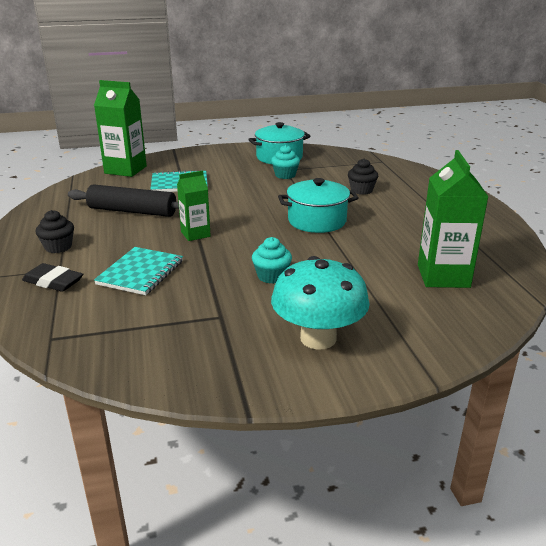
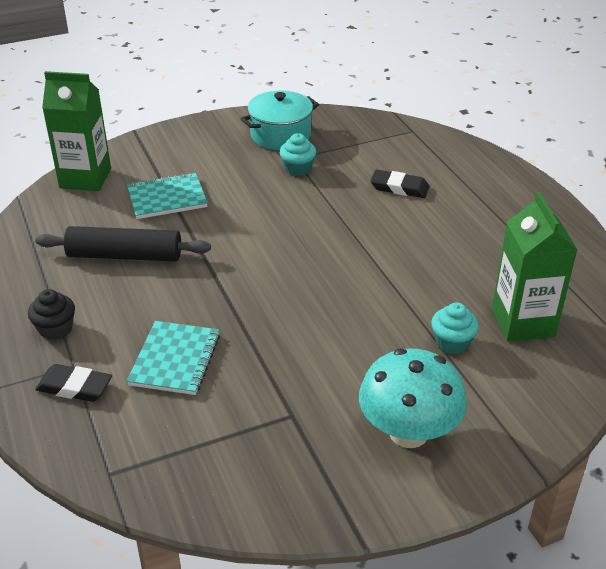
camera: 10 degrees left, 10 degrees up
green carton [177,171,211,241] -> none
turquoise cupcake [252,237,292,284] -> turquoise cupcake moved to [431,303,479,354]
turquoise pot [278,178,358,233] -> none
black cupcake [348,158,378,195] -> black eraser [370,169,429,198]

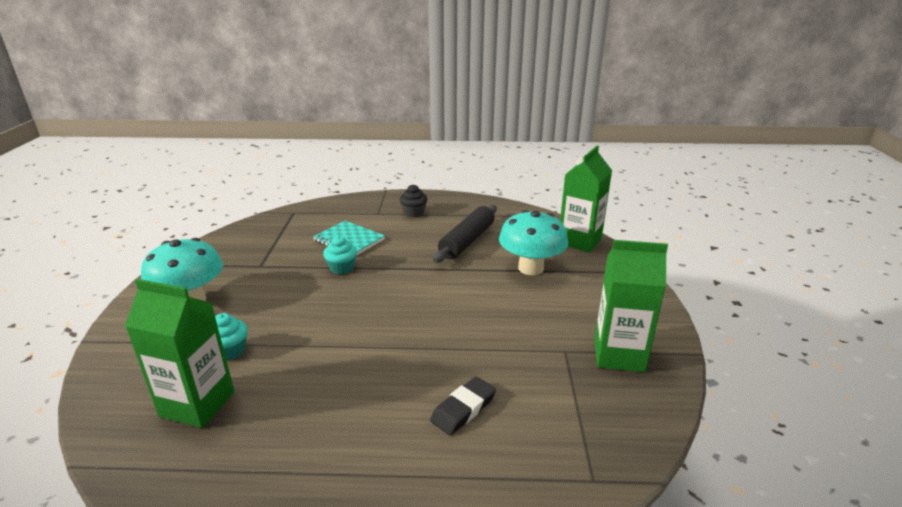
camera: 115 degrees right, 10 degrees down
black eraser [35,364,112,402] -> none
turquoise notebook [127,173,208,219] -> turquoise mushroom [499,210,568,275]
turquoise pot [241,91,319,150] -> green carton [594,240,668,372]
turquoise cupcake [279,133,316,176] -> turquoise cupcake moved to [323,236,357,274]

